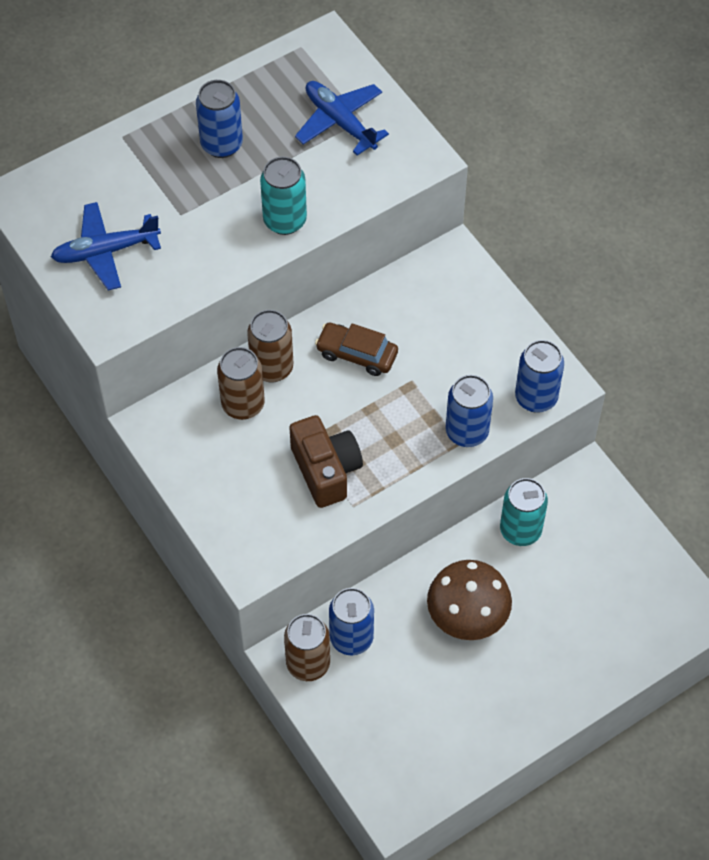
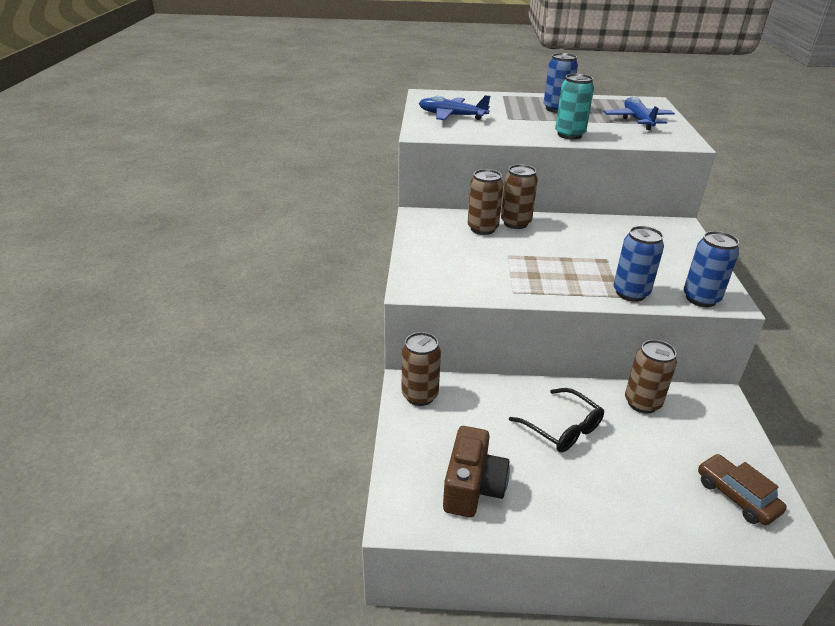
camera: 35 degrees right, 25 degrees down
brown camera [289,415,363,508] -> brown camera moved to [443,426,510,518]
brown car [315,323,398,376] -> brown car moved to [698,454,787,525]
blue can [329,588,374,655] -> none
brown mushroom [427,560,512,640] -> black glasses [509,388,604,452]
turquoise can [500,478,548,546] -> brown can [625,340,677,414]

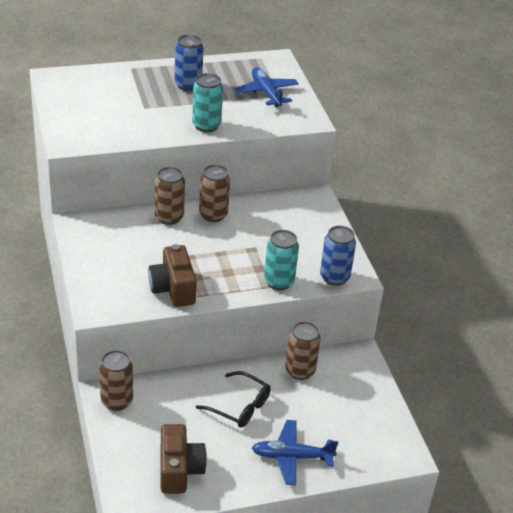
camera: 20 degrees left, 5 degrees up
blue plane [419,95,490,120] -> blue plane moved to [252,420,338,485]
brown can [468,169,503,235] -> brown can moved to [199,165,230,222]
blue can [614,226,664,302] -> turquoise can [264,230,299,290]
brown car [698,454,787,525] -> none
none -> brown camera [148,244,197,307]

